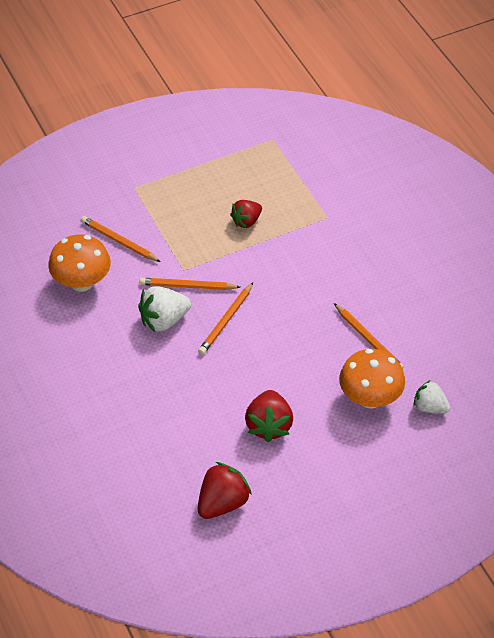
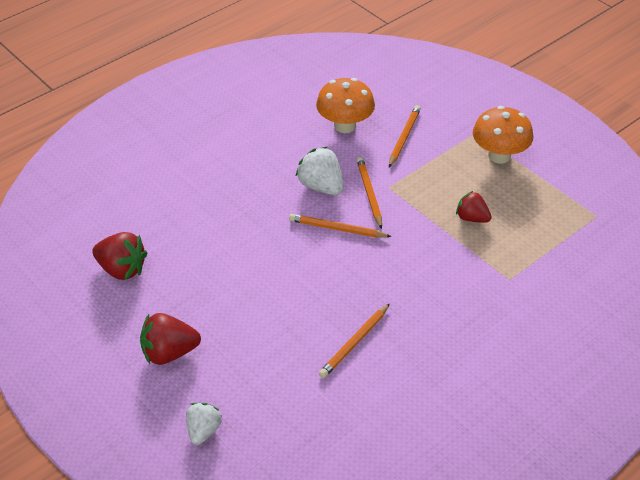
camera: 75 degrees right, 5 degrees down
red strawberry [245,390,293,443] -> red strawberry moved to [140,313,201,365]
orange mushroom [339,349,405,409] -> orange mushroom moved to [473,106,533,164]
white strawberry [414,380,450,414] -> white strawberry moved to [186,403,221,445]

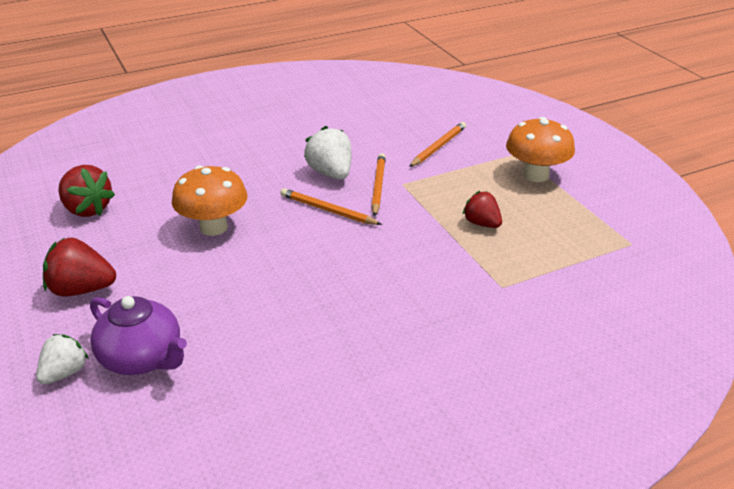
camera: 15 degrees right, 10 degrees down
orange mushroom [316,78,375,133] -> orange mushroom moved to [172,165,248,236]
orange pencil [319,303,390,378] -> none
none -> purple teapot [90,296,187,375]

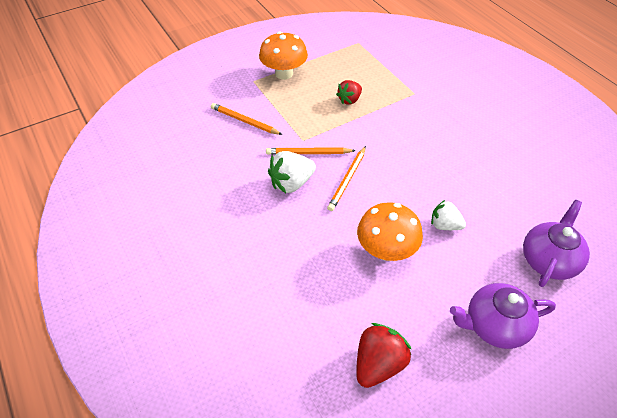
camera: 95 degrees left, 15 degrees up
white strawberry [36,334,89,385] -> white strawberry moved to [431,200,466,230]
red strawberry [43,238,116,297] -> purple teapot [450,283,556,349]

